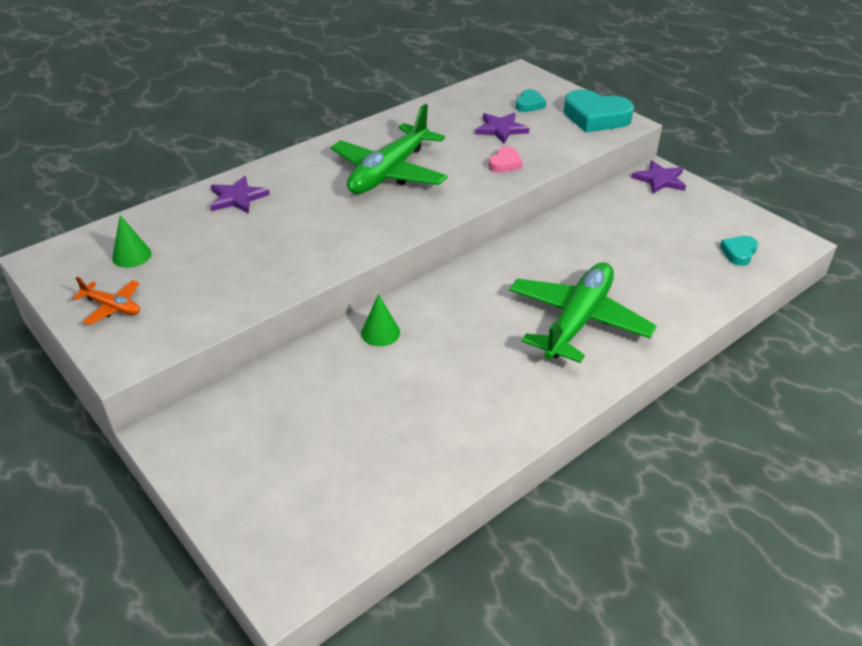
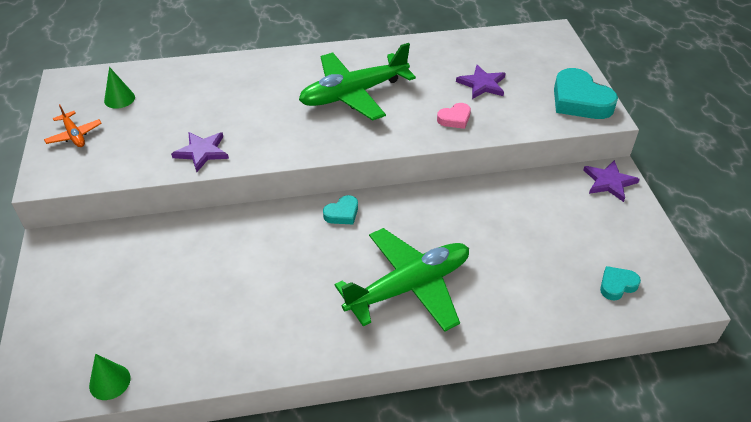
camera: 30 degrees right, 5 degrees up
purple star [211,176,270,214] -> purple star moved to [171,132,229,172]
green cone [361,294,400,346] -> green cone moved to [89,354,131,400]
turquoise heart [516,89,546,112] -> turquoise heart moved to [323,195,358,224]

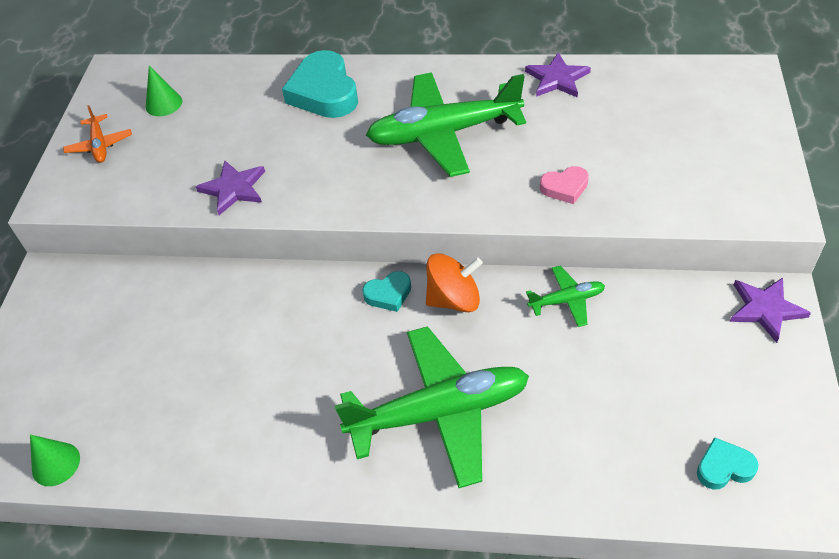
camera: 20 degrees right, 5 degrees up
purple star [456,65,506,99] -> purple star moved to [525,53,591,98]
turquoise heart [554,68,618,119] -> turquoise heart moved to [282,50,358,118]
none -> orange spinning top [426,253,483,312]
none -> green plane [526,266,605,327]

